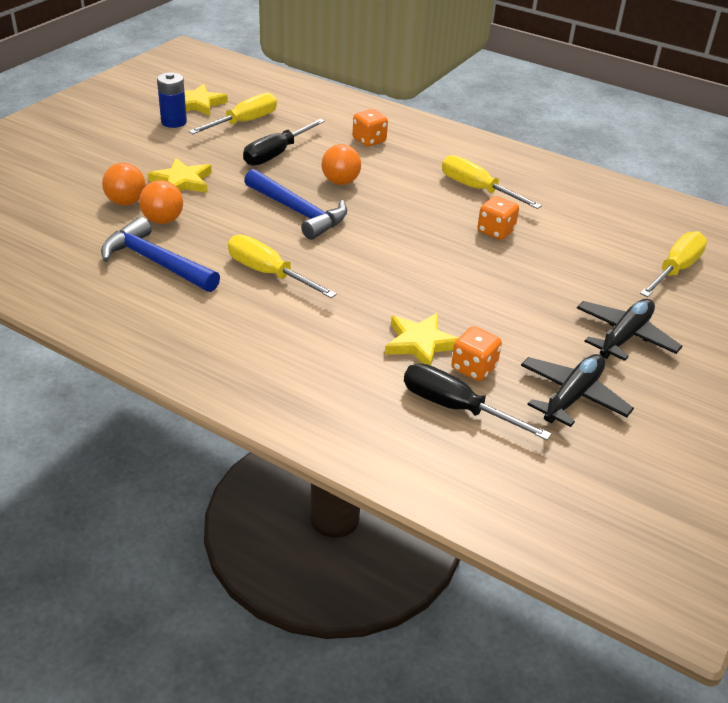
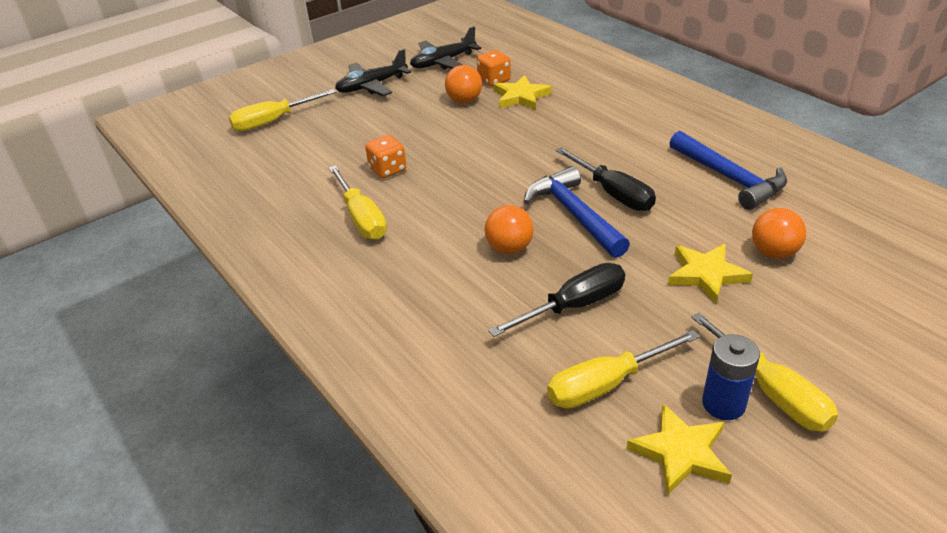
camera: 155 degrees left, 0 degrees up
orange ball [139,180,183,224] -> orange ball moved to [445,65,482,103]
yellow screwdriver [228,235,337,298] -> yellow screwdriver moved to [691,313,838,432]
orange dice [352,109,388,147] -> none
black screwdriver [404,363,552,440] -> black screwdriver moved to [555,147,656,211]

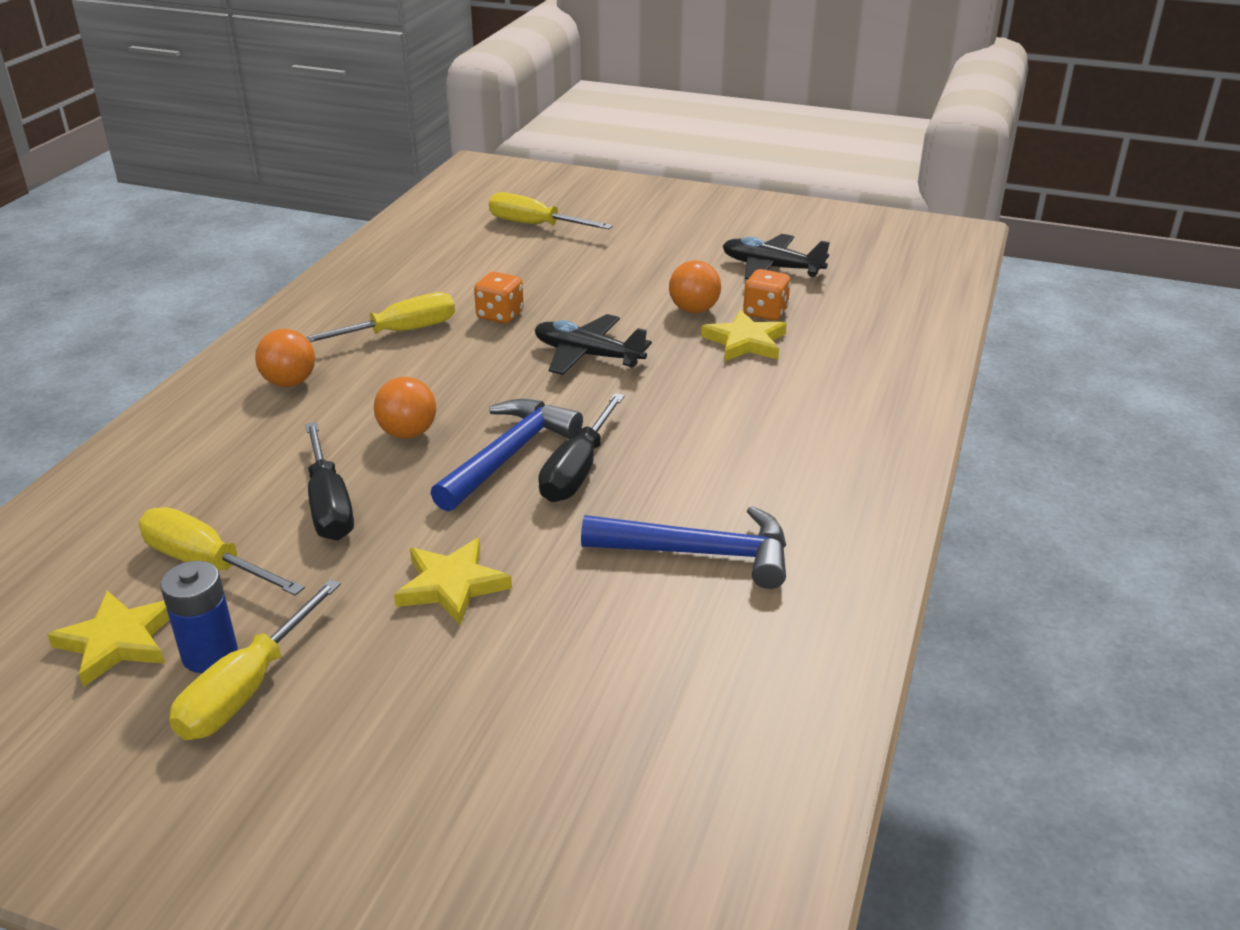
camera: 55 degrees right, 5 degrees down
yellow screwdriver [329,165,387,240] -> yellow screwdriver turned 150 degrees counterclockwise [306,292,455,342]
black plane [335,49,411,96] -> black plane moved to [535,314,652,375]
black screwdriver [488,263,625,337] -> black screwdriver turned 45 degrees clockwise [305,422,354,540]
blue hammer [670,131,787,210] -> blue hammer turned 105 degrees counterclockwise [581,506,786,589]
orange ball [752,208,806,259] -> orange ball moved to [255,329,315,387]

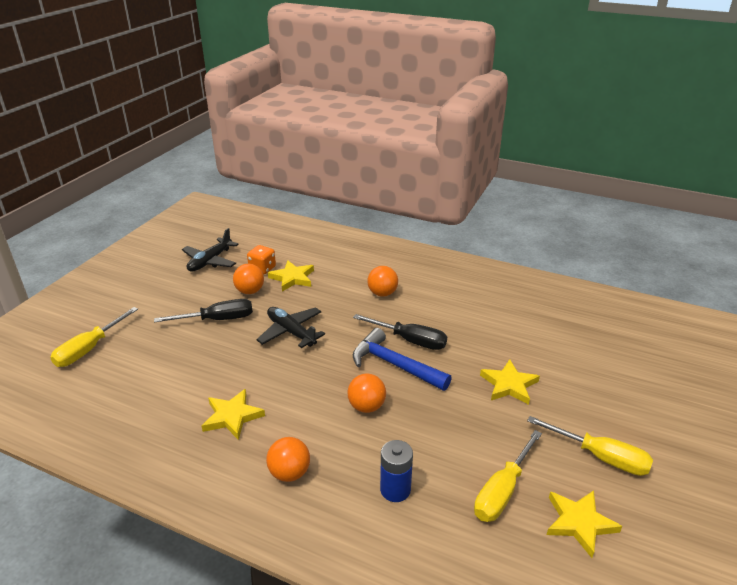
camera: 85 degrees left, 0 degrees up
blue battery [160,561,238,673] -> blue battery moved to [380,440,413,502]
black screwdriver [305,422,354,540] -> black screwdriver moved to [154,299,253,323]
yellow screwdriver [306,292,455,342] -> yellow star [202,389,265,440]
orange dice [474,272,524,323] -> none
black plane [535,314,652,375] -> black plane turned 105 degrees clockwise [256,307,325,348]
blue hammer [581,506,786,589] -> none
none -> orange ball [367,266,398,297]

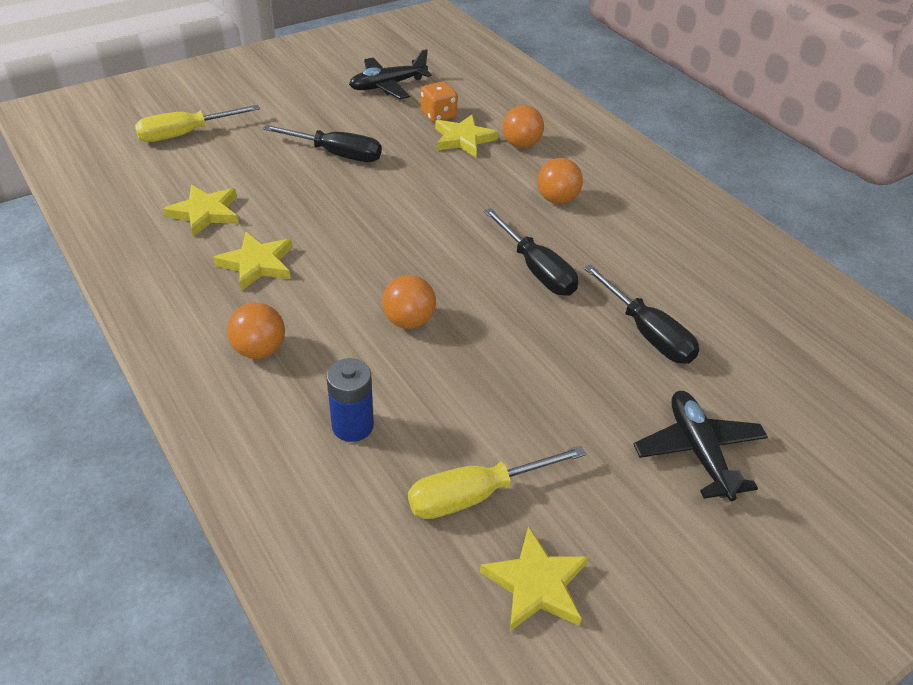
camera: 30 degrees right, 10 degrees up
orange ball [233,264,264,294] -> orange ball moved to [502,105,544,148]
black plane [256,307,325,348] -> black plane moved to [634,391,768,501]
blue hammer [353,328,452,391] -> none
yellow star [480,359,540,405] -> yellow star moved to [163,185,239,237]
yellow screwdriver [527,416,653,476] -> none
none -> black screwdriver [584,264,699,364]

